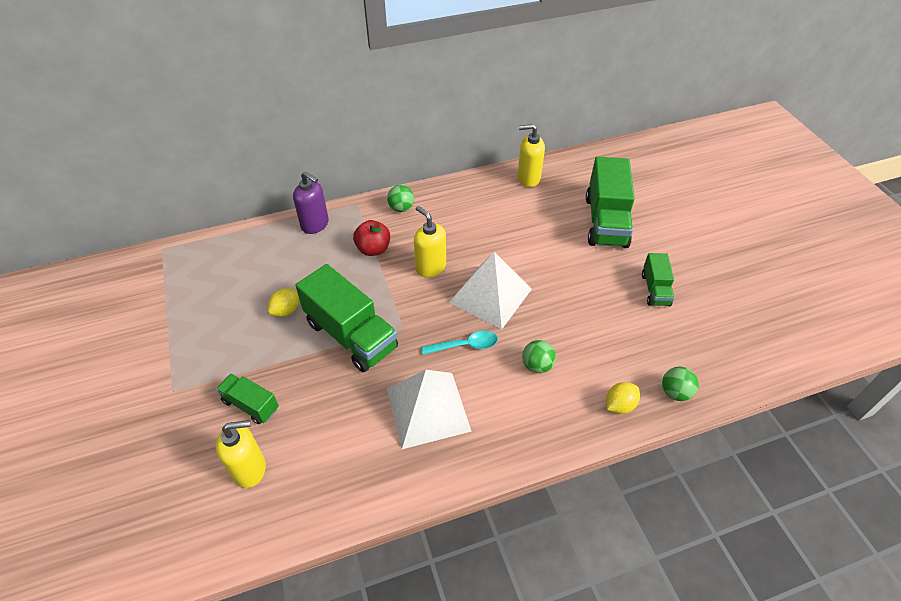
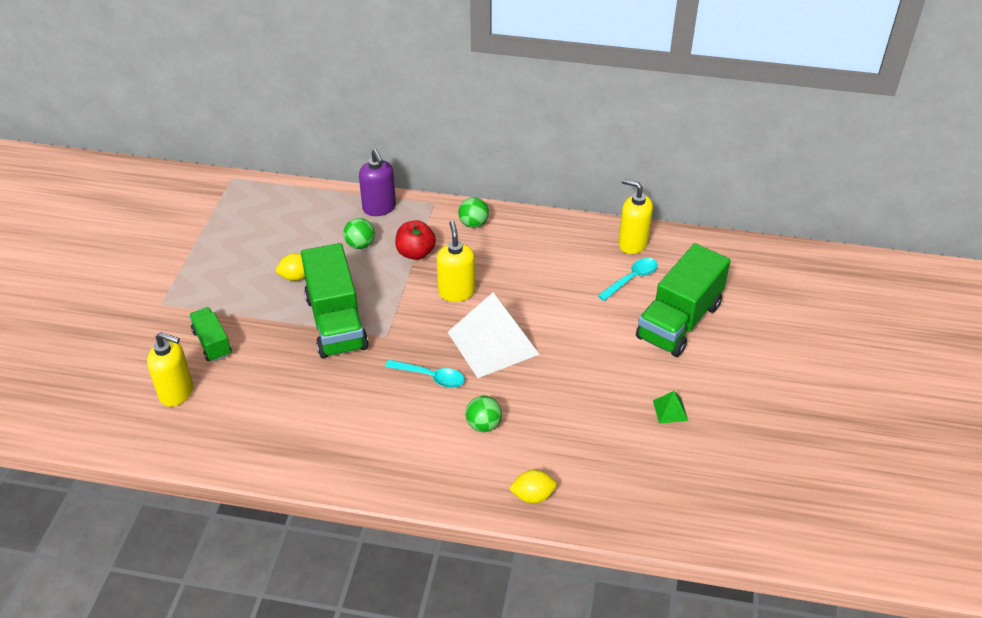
camera: 30 degrees right, 5 degrees down
white pyramid [387,370,472,449] -> none
green truck [642,253,674,306] -> green pyramid [653,391,688,424]
green ball [662,367,699,401] -> green ball moved to [343,218,375,249]
none -> turquoise spoon [597,258,658,301]

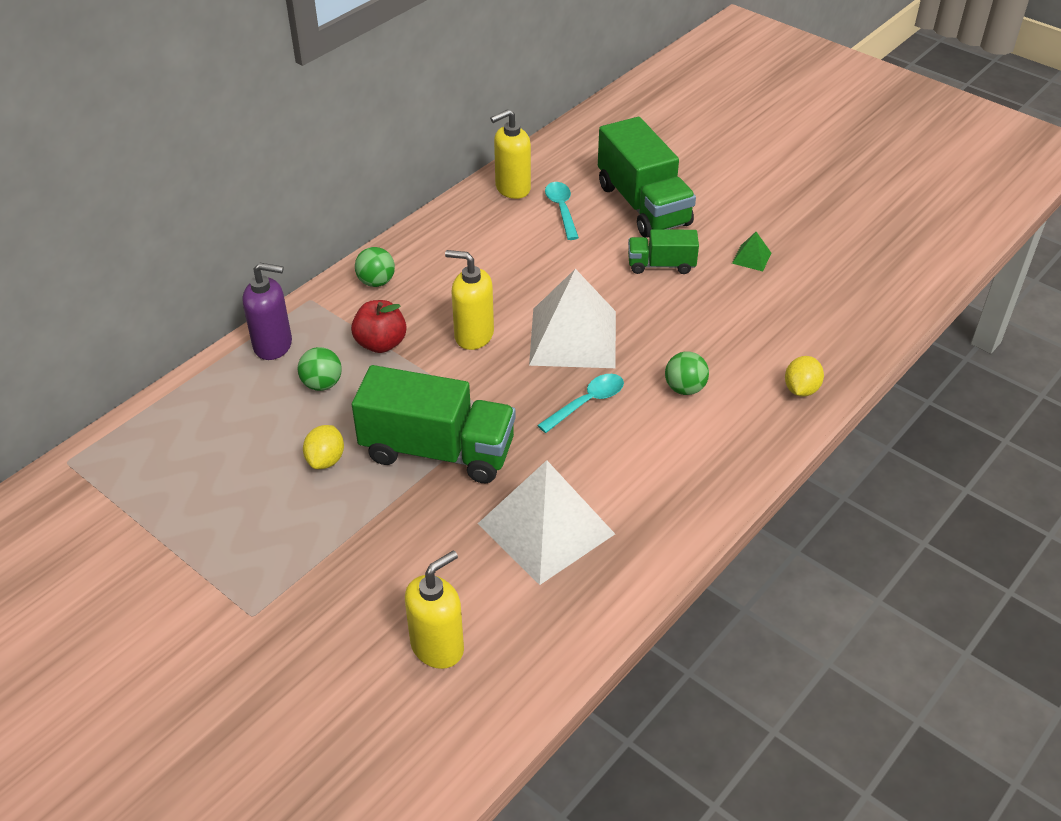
camera: 60 degrees left, 0 degrees up
green truck [189,307,232,362] -> green truck moved to [628,229,699,274]
none -> white pyramid [478,460,615,585]

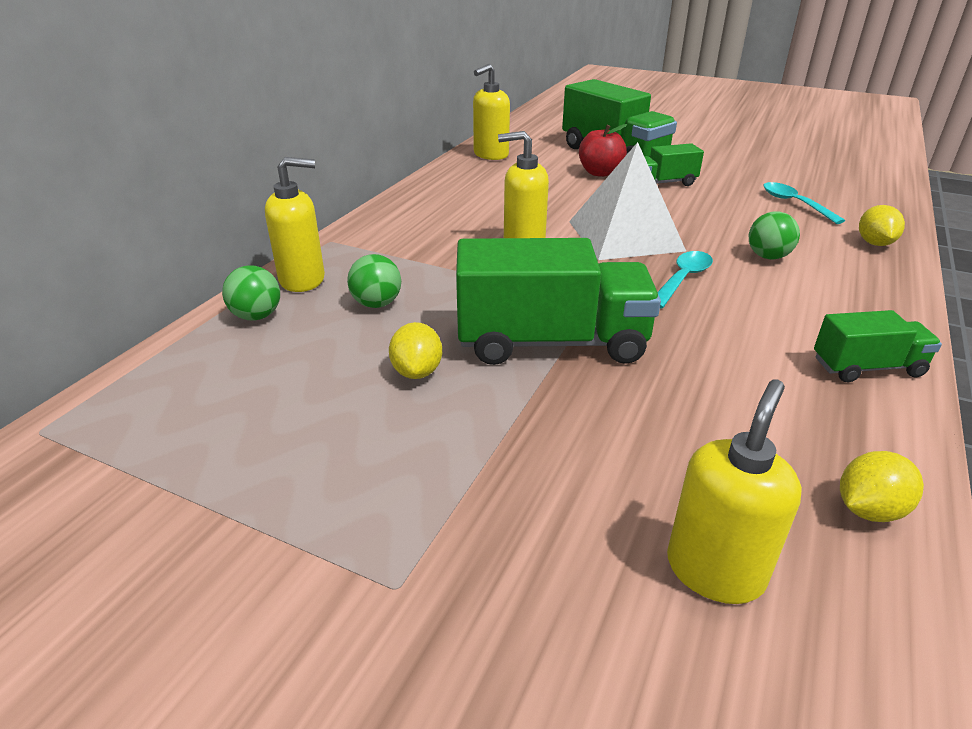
camera: 15 degrees left, 10 degrees down
purple soap dispenser [243,263,292,360] -> yellow soap dispenser [265,157,325,292]
red apple [351,300,407,353] -> red apple moved to [579,124,627,177]
green ball [355,247,395,287] -> green ball moved to [222,265,280,320]
white pyramid [478,460,615,585] -> none
turquoise spoon [545,182,579,240] -> turquoise spoon moved to [763,182,845,224]
green pyramid [732,232,771,271] -> none
none -> green truck [814,310,942,382]
none -> yellow lemon [840,451,924,522]

